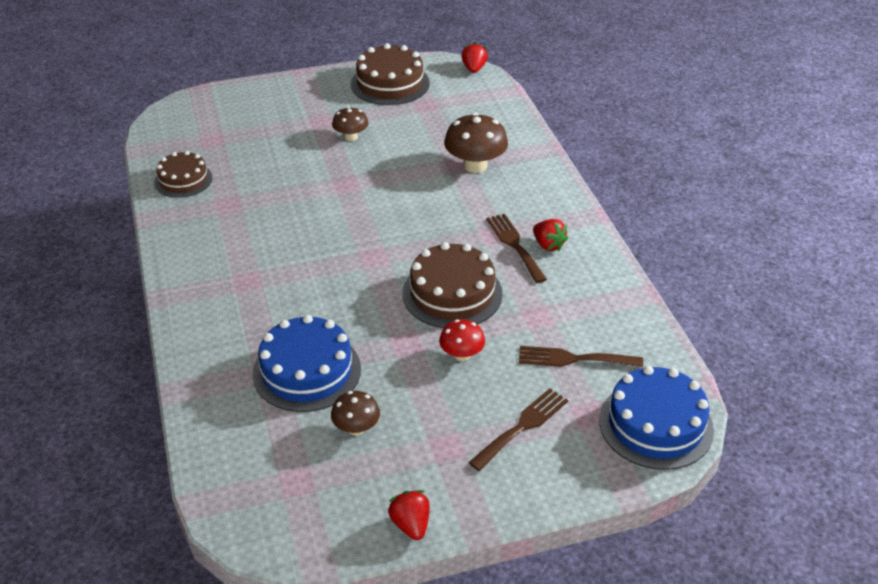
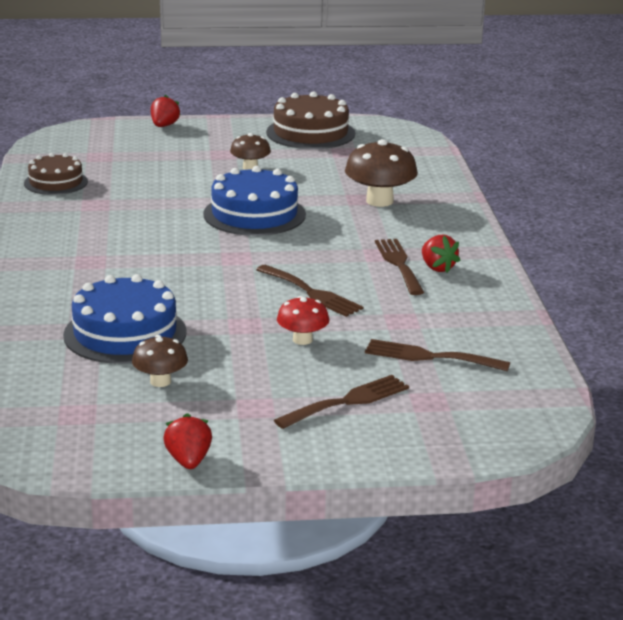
camera: 10 degrees right, 15 degrees down
brown cake [402,242,503,328] -> brown fork [256,265,364,317]
red strawberry [461,42,488,73] -> red strawberry moved to [151,95,180,127]
blue cake [599,366,714,470] -> blue cake moved to [203,166,306,236]

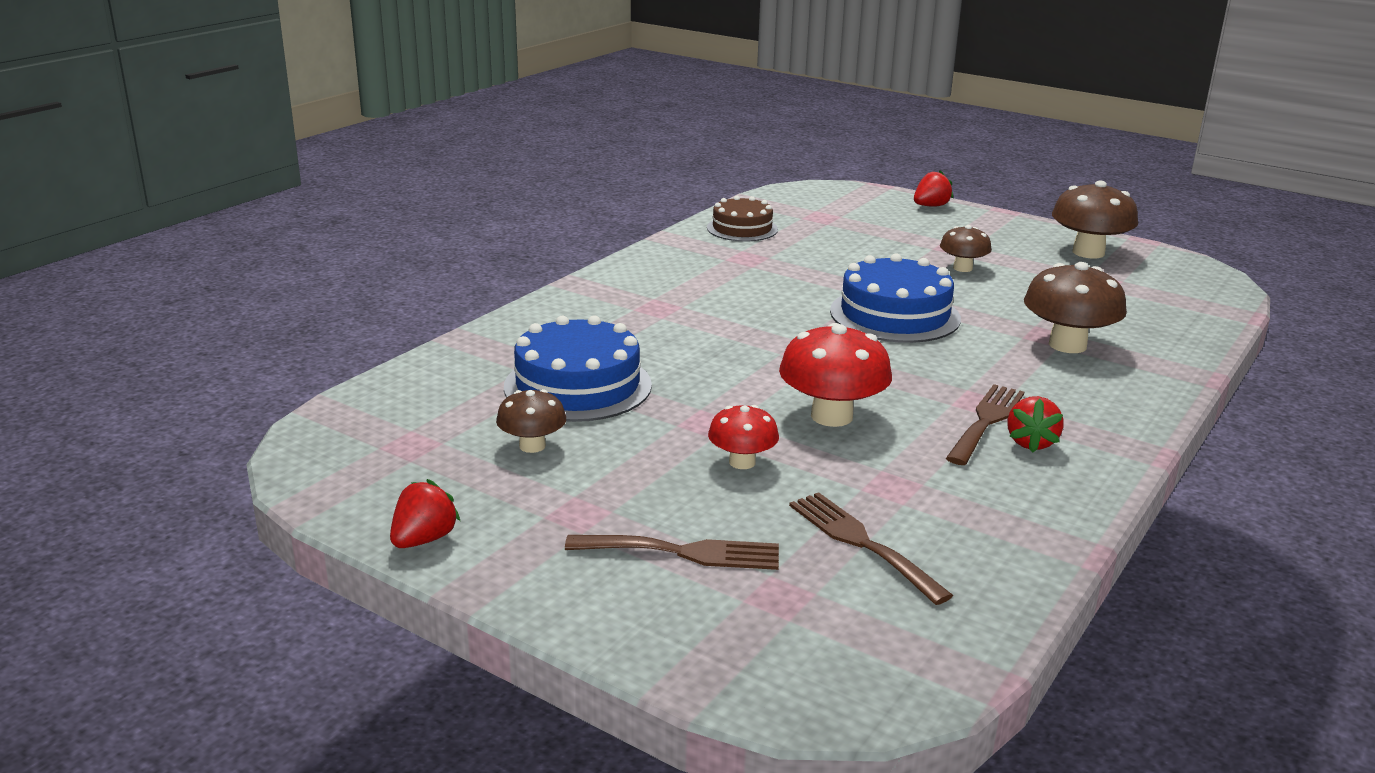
camera: 40 degrees right, 0 degrees up
brown fork [256,265,364,317] -> red mushroom [779,323,892,427]
brown cake [266,91,355,149] -> brown mushroom [1052,180,1138,259]

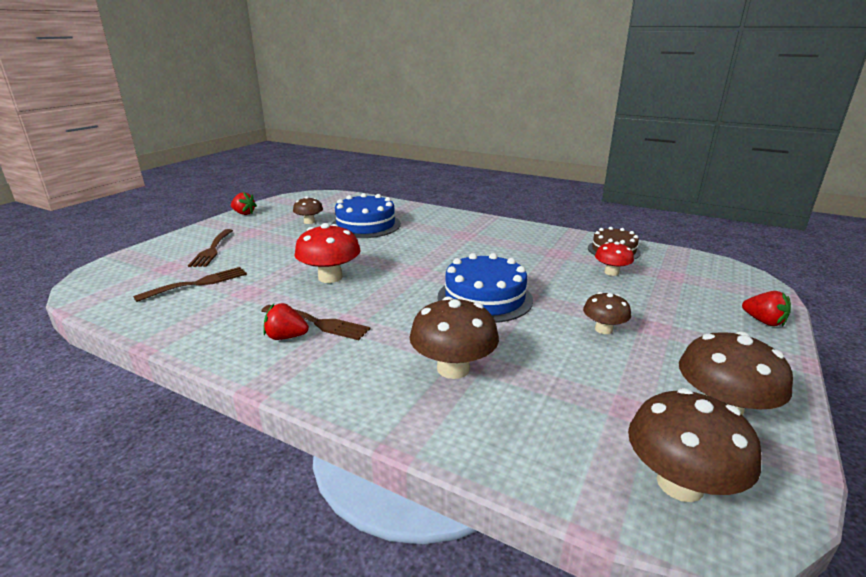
camera: 85 degrees right, 0 degrees up
red mushroom [708,405,779,469] -> red mushroom moved to [595,241,634,276]
none -> brown mushroom [628,388,762,502]

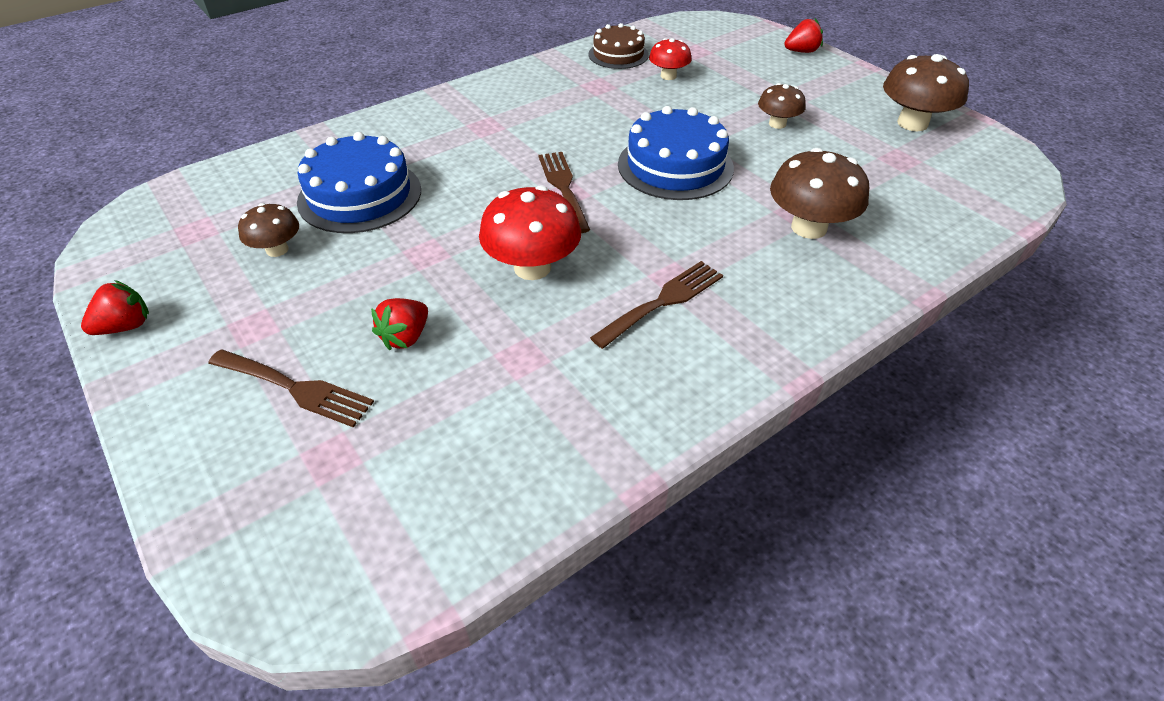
camera: 65 degrees left, 20 degrees up
brown fork [133,267,247,302] -> brown fork moved to [538,152,590,233]
red strawberry [263,303,309,340] -> red strawberry moved to [371,298,428,350]
brown mushroom [628,388,762,502] -> none

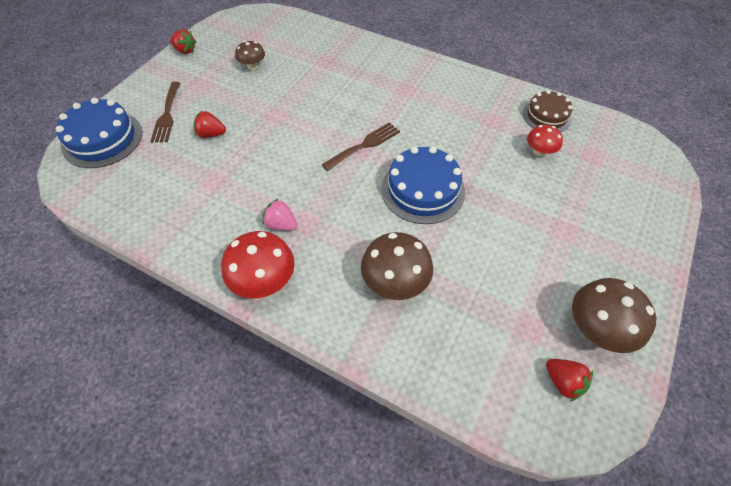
camera: 65 degrees right, 10 degrees up
blue cake [297,132,421,233] -> blue cake moved to [56,98,142,168]
red mushroom [479,185,581,280] -> red mushroom moved to [221,231,295,299]
brown fork [590,261,723,349] -> pink strawberry [262,198,297,231]
brown mushroom [758,83,806,129] -> none
red strawberry [785,18,823,53] -> red strawberry moved to [546,359,593,401]

